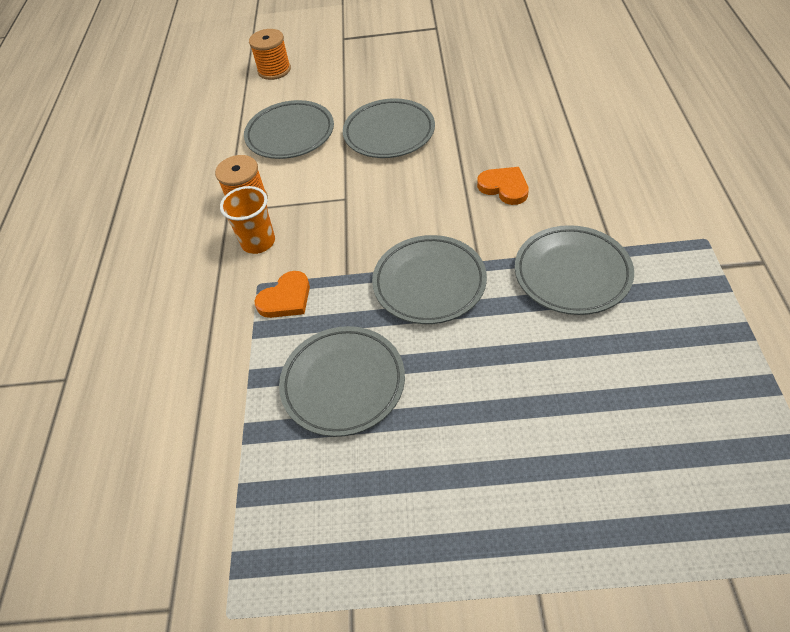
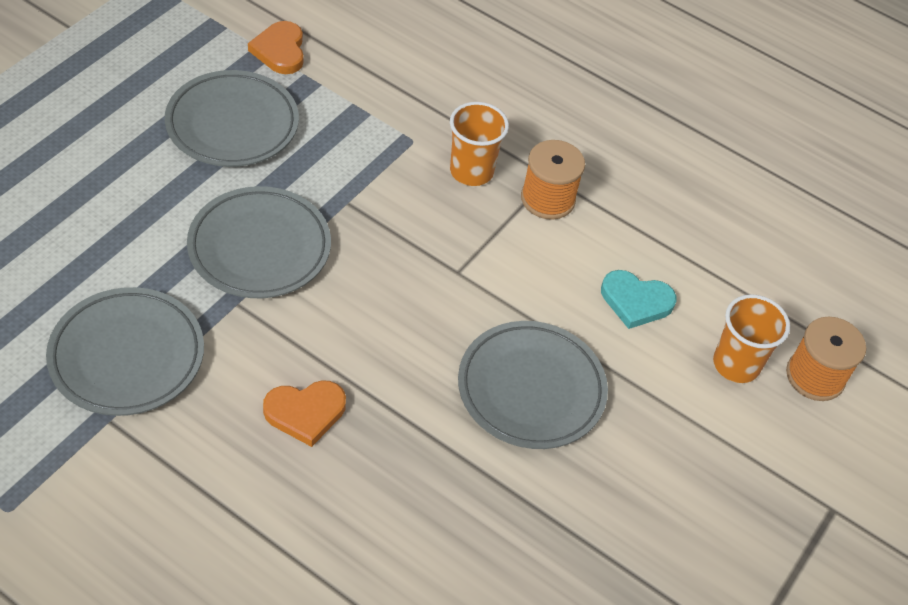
camera: 115 degrees right, 0 degrees up
grey plate [244,100,334,159] -> turquoise heart [601,270,676,329]
orange heart [254,271,310,318] -> orange heart moved to [248,21,303,74]
none -> orange cup [713,294,790,383]

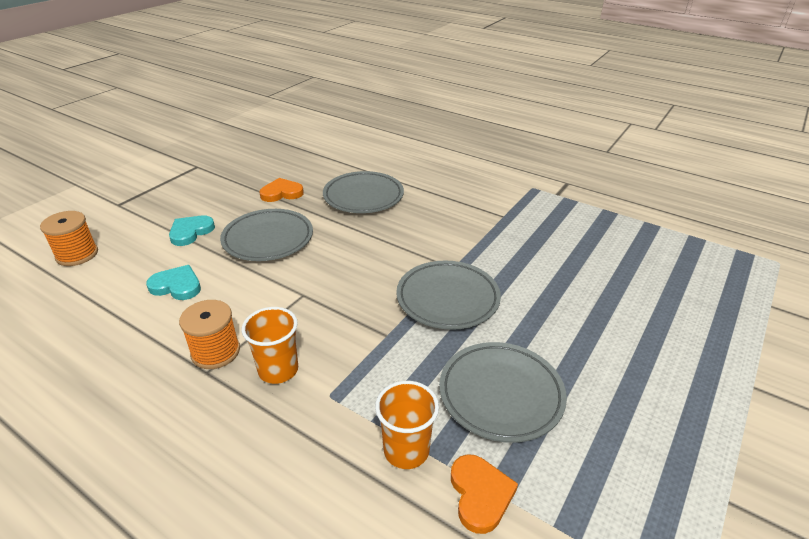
camera: 175 degrees left, 15 degrees down
grey plate [46,287,204,416] -> grey plate moved to [323,171,404,213]
orange heart [263,380,346,447] -> orange heart moved to [259,178,304,202]
orange cup [713,294,790,383] -> orange cup moved to [375,381,439,469]
none -> turquoise heart [169,215,215,246]

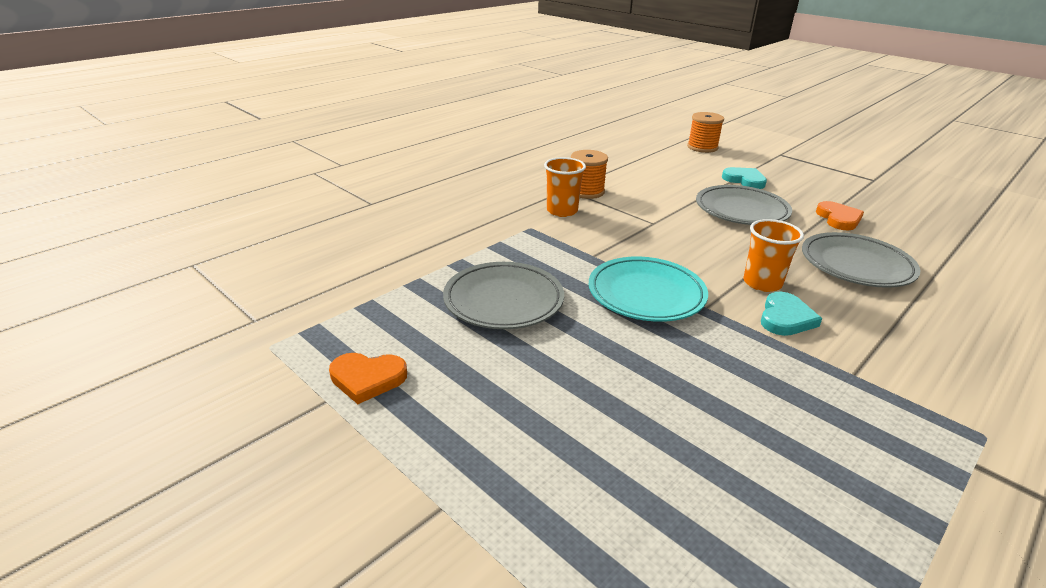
camera: 100 degrees right, 5 degrees down
turquoise heart [146,265,201,300] -> turquoise heart moved to [761,292,822,336]
orange cup [375,381,439,469] -> orange cup moved to [743,219,804,292]
grey plate [396,260,501,330] -> turquoise plate [589,257,708,322]
orange heart [451,454,518,534] -> orange heart moved to [329,353,407,404]

